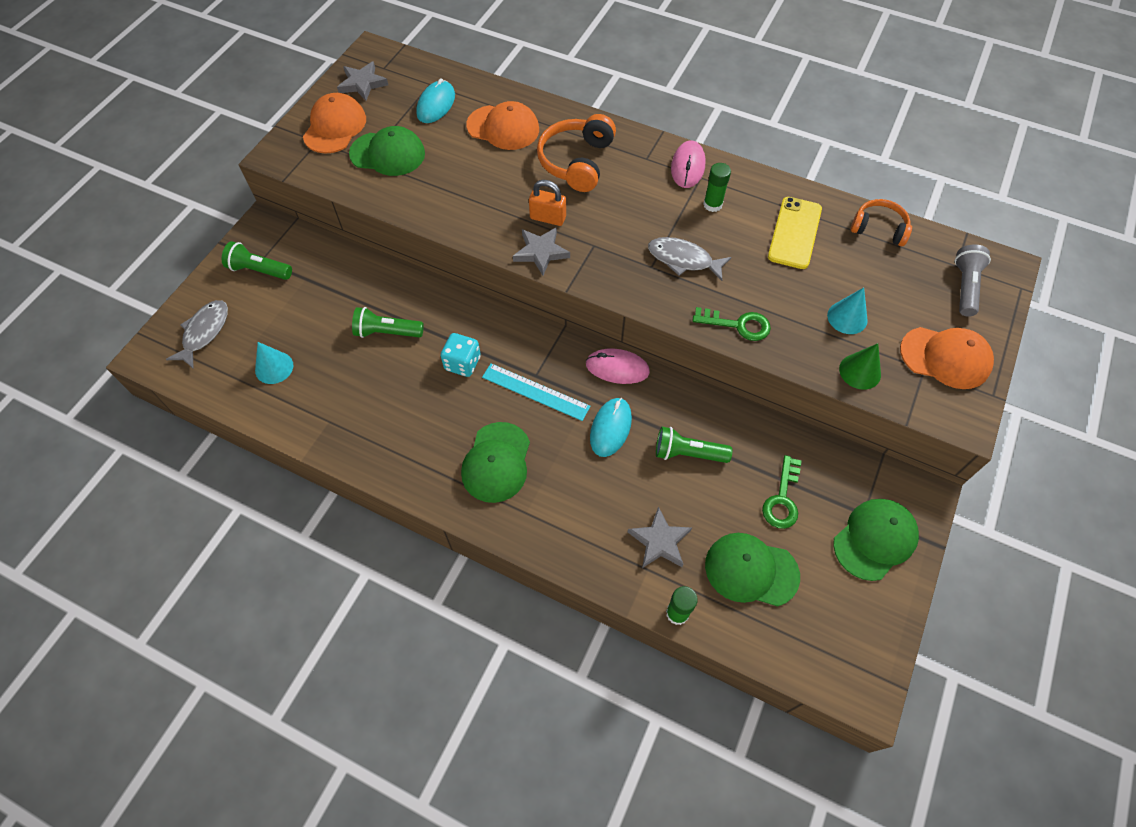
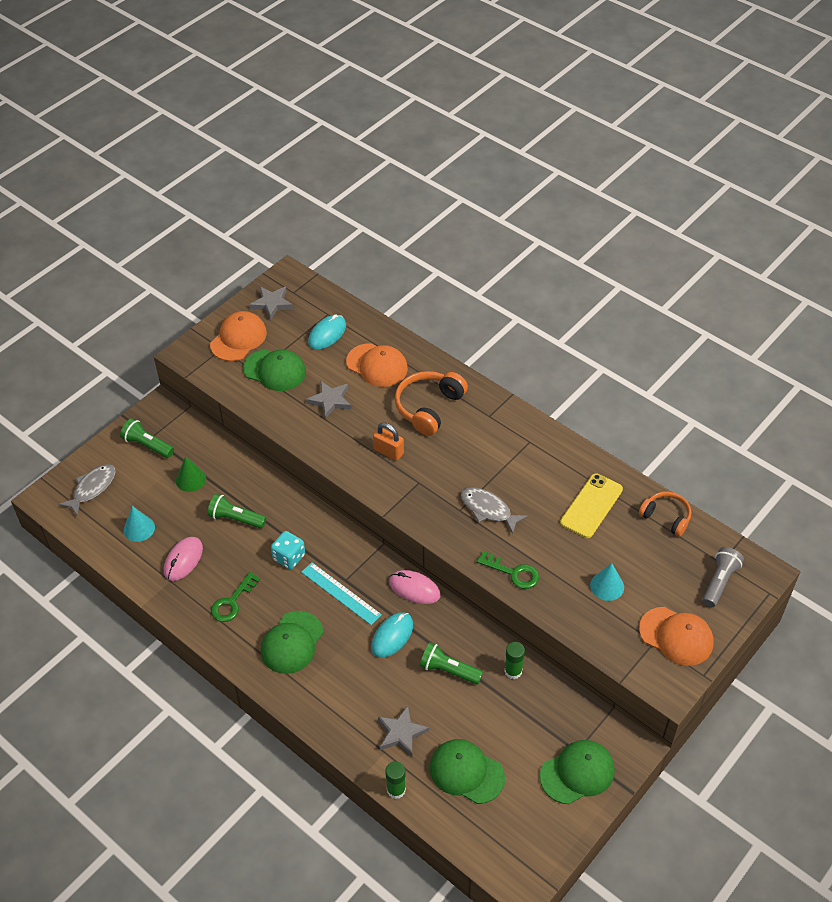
camera: 15 degrees right, 10 degrees down
grey star [513,227,570,275] -> grey star moved to [306,380,351,419]
pink mouse [671,140,706,188] -> pink mouse moved to [164,537,203,581]
green glue stick [703,163,731,212] -> green glue stick moved to [504,642,525,679]
green key [762,455,802,529] -> green key moved to [211,572,260,622]
green cone [839,343,881,390] -> green cone moved to [176,456,206,492]

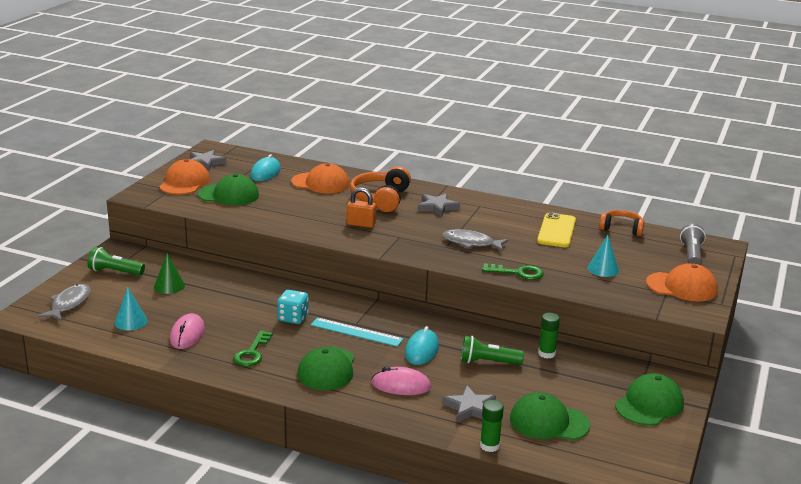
camera: 20 degrees left, 25 degrees down
green flashlight [207,494,266,529] -> none
grey star [306,380,351,419] -> grey star moved to [418,193,460,217]
pink mouse [389,570,441,604] -> pink mouse moved to [372,367,431,395]

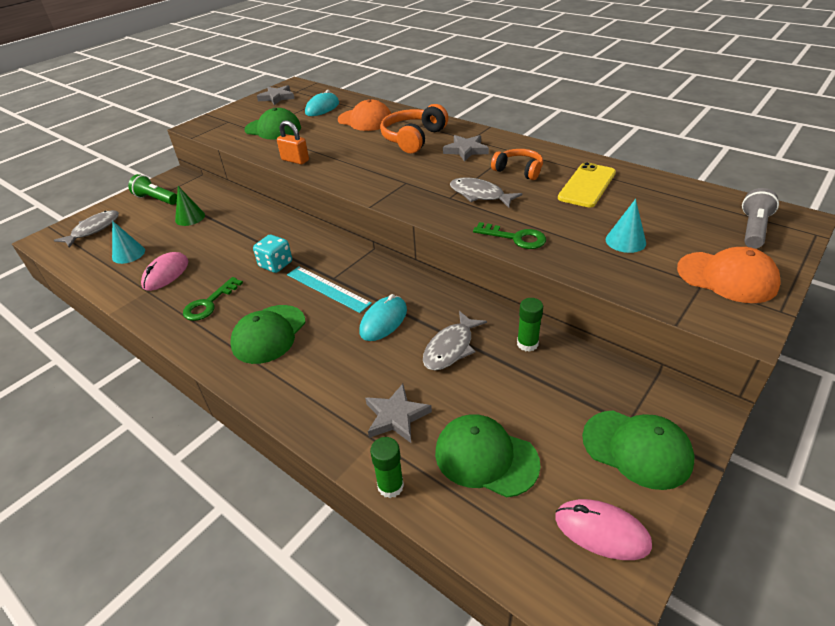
camera: 20 degrees right, 15 degrees up
orange cap [159,159,210,195] -> none
orange padlock [347,187,376,228] -> orange padlock moved to [277,120,309,164]
pink mouse [372,367,431,395] -> pink mouse moved to [555,499,652,560]
green flashlight [461,336,524,365] -> grey fish [423,311,487,371]
orange headphones [599,210,644,236] -> orange headphones moved to [491,149,543,180]
green cap [615,373,684,426] -> green cap turned 60 degrees clockwise [582,410,695,490]

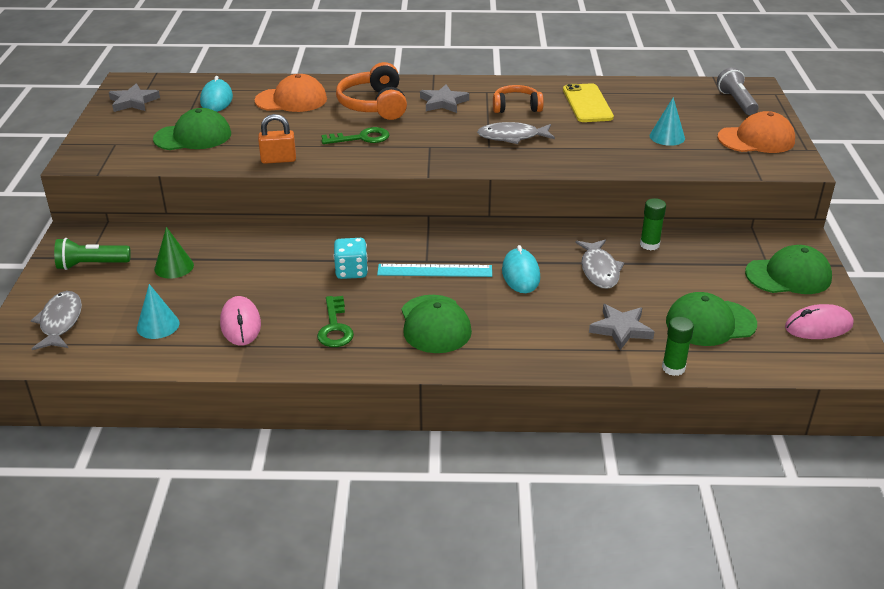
camera: 40 degrees left, 5 degrees down
green key [473,222,546,249] -> green key moved to [321,127,389,144]

